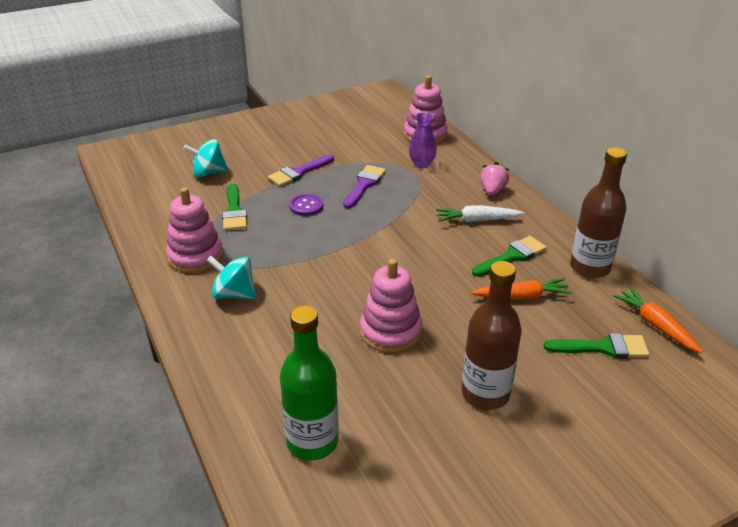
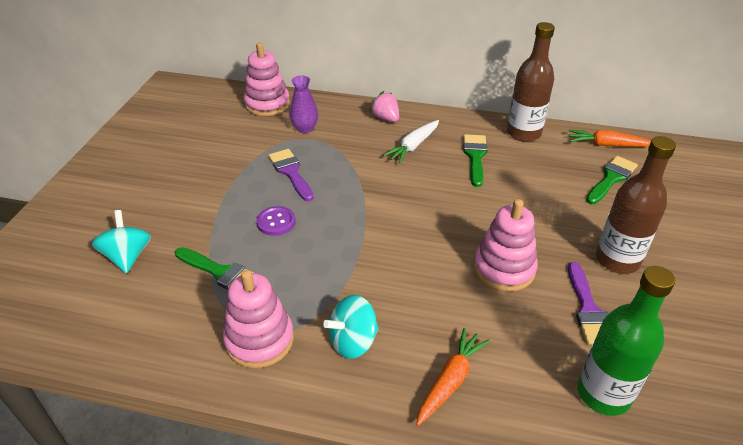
camera: 50 degrees left, 5 degrees up
turquoise spinning top [183,139,228,177] -> turquoise spinning top turned 135 degrees clockwise [92,210,151,273]
purple brush [268,154,334,187] -> purple brush moved to [568,262,609,345]
orange carrot [471,278,572,300] -> orange carrot moved to [416,328,490,426]

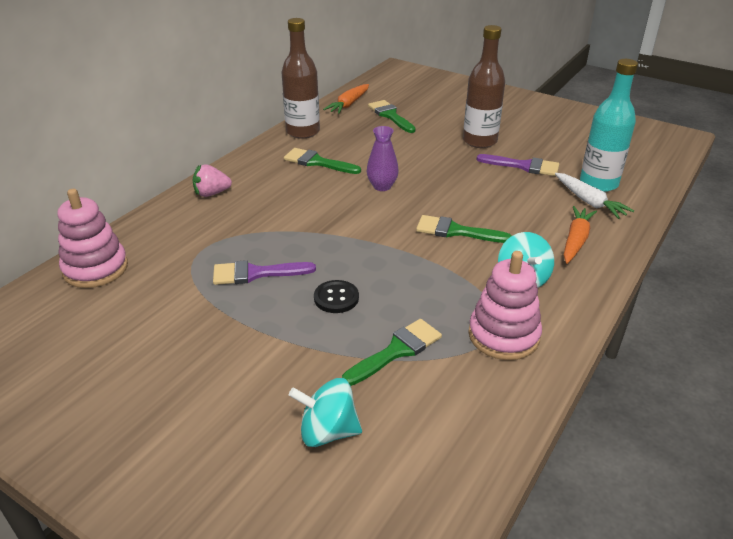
camera: 70 degrees left, 5 degrees down
purple button [256,206,296,236] -> black button [314,280,359,313]
purple vase [290,76,318,133] -> purple vase moved to [367,126,399,191]
white carrot [383,120,439,164] -> white carrot moved to [555,173,634,219]
orange carrot [416,328,490,426] -> orange carrot turned 60 degrees clockwise [564,206,597,264]
pink stacking toy [474,199,538,292] -> none
green bottle [577,266,675,416] -> turquoise bottle [580,59,638,192]
none -> green brush [416,215,511,243]

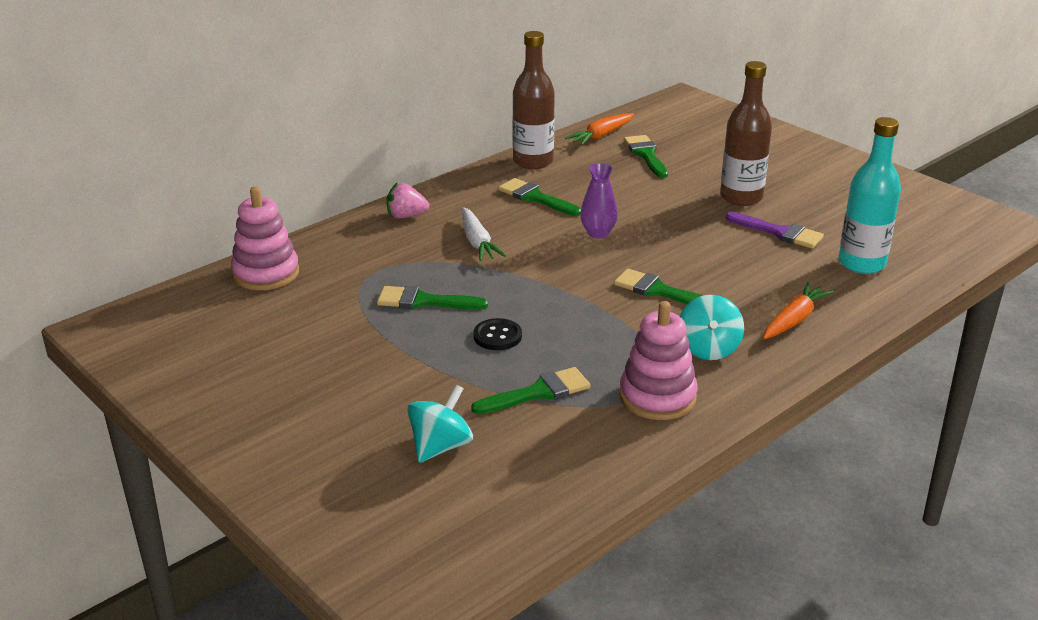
camera: 15 degrees right, 5 degrees down
purple brush [213,260,316,285] -> green brush [377,286,488,310]
turquoise spinning top [289,378,362,447] -> turquoise spinning top turned 105 degrees clockwise [407,385,473,463]
white carrot [555,173,634,219] -> white carrot moved to [462,207,506,261]

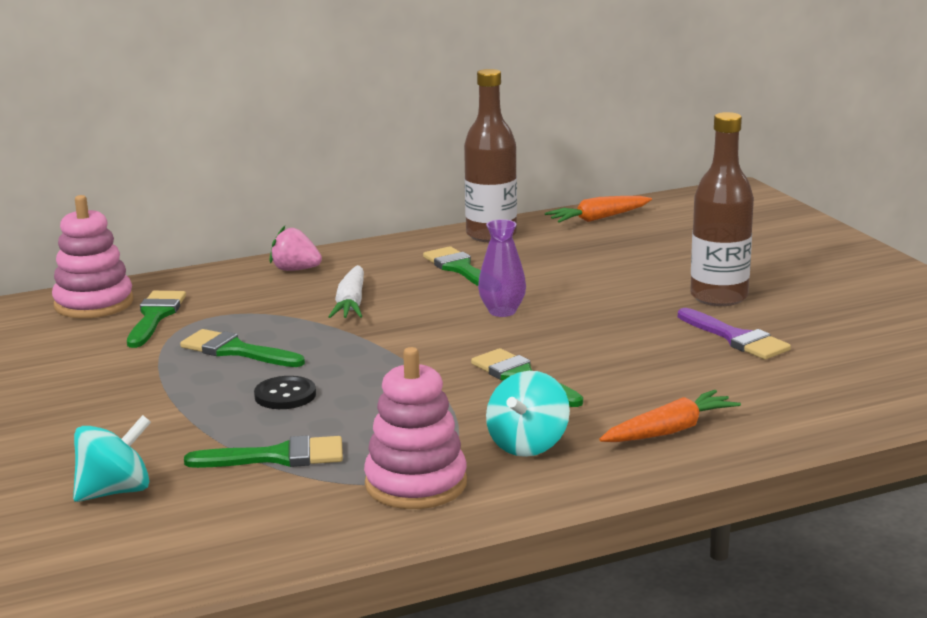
camera: 20 degrees right, 10 degrees down
green brush [624,135,668,178] -> green brush moved to [127,291,186,348]
turquoise bottle [838,117,901,274] -> none

